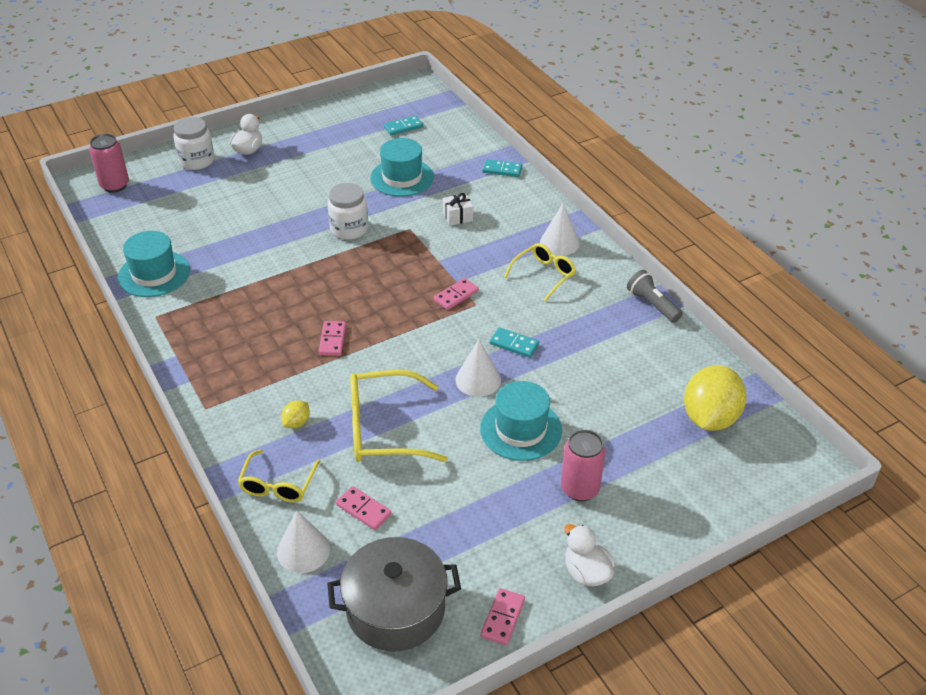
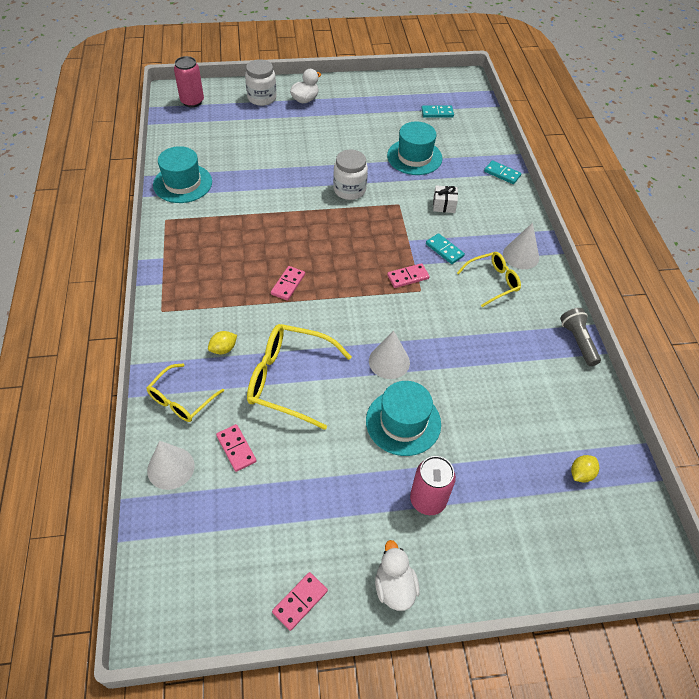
camera: 20 degrees right, 10 degrees up
grey pot [327,537,461,652] -> none
turquoise domino [490,327,539,358] -> turquoise domino moved to [426,233,465,264]
yellow lemon [684,365,747,431] -> yellow lemon [571,455,599,482], size x0.43

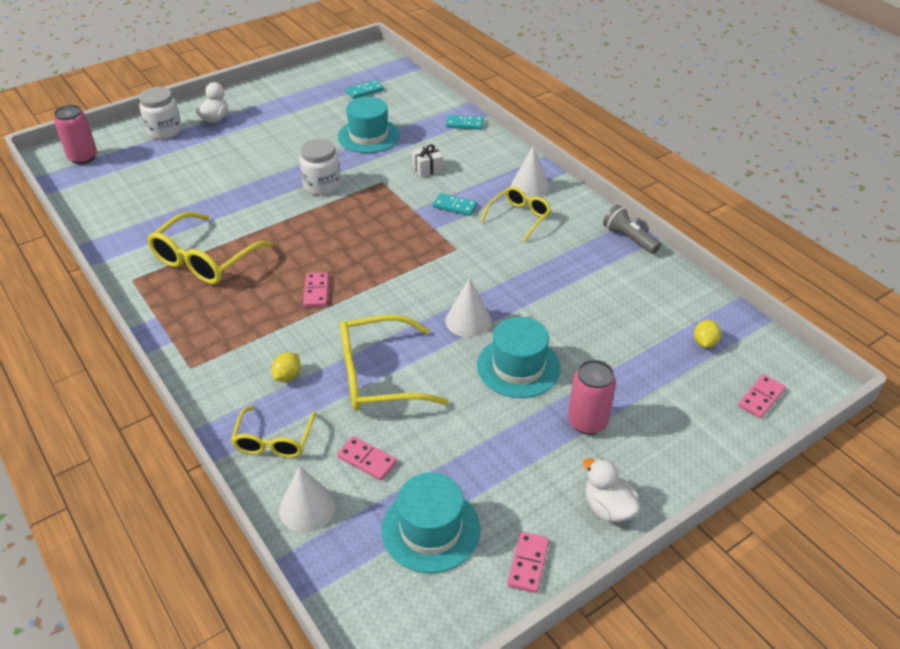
camera: 25 degrees left, 10 degrees down
turquoise hat [153,146,212,203] -> turquoise hat moved to [381,473,480,573]
pink domino [387,263,430,288] -> pink domino moved to [738,374,786,418]
none -> yellow glasses [147,212,273,284]

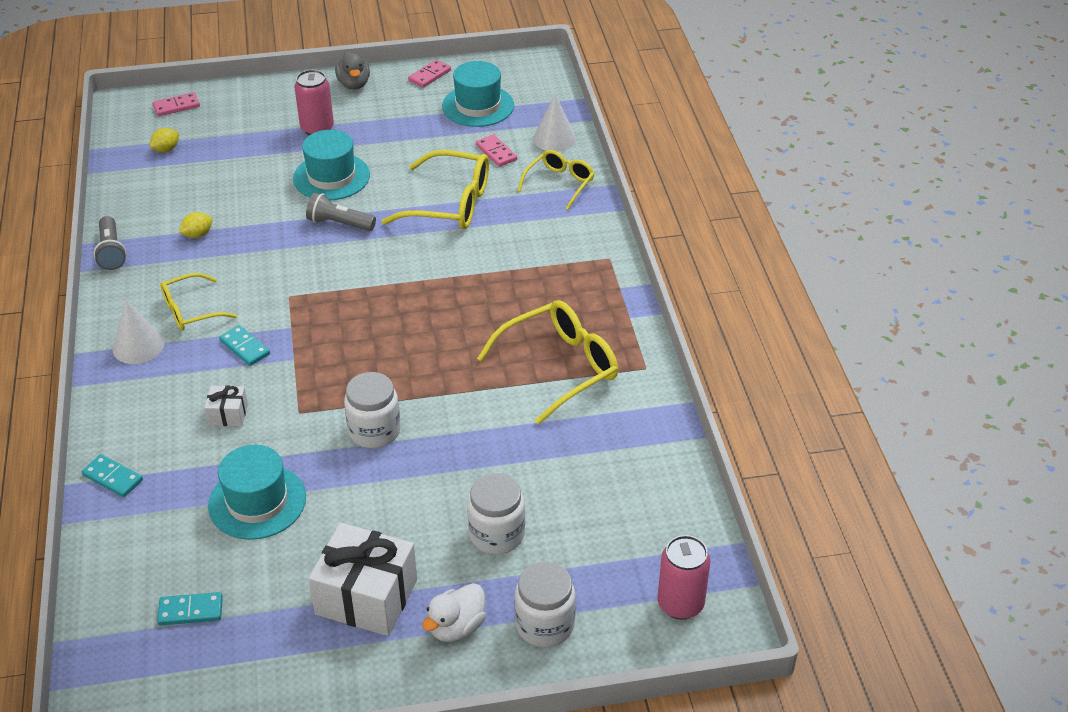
camera: 155 degrees left, 0 degrees up
yellow lemon [271,352,301,382] -> yellow lemon moved to [179,212,212,238]
pink domino [303,272,329,307] -> none
white cone [446,278,492,337] -> grey flashlight [306,193,376,231]
white duck [583,458,640,522] -> grey duck [335,52,370,90]
none -> white gift [308,523,417,636]
none -> white jar [467,473,525,555]

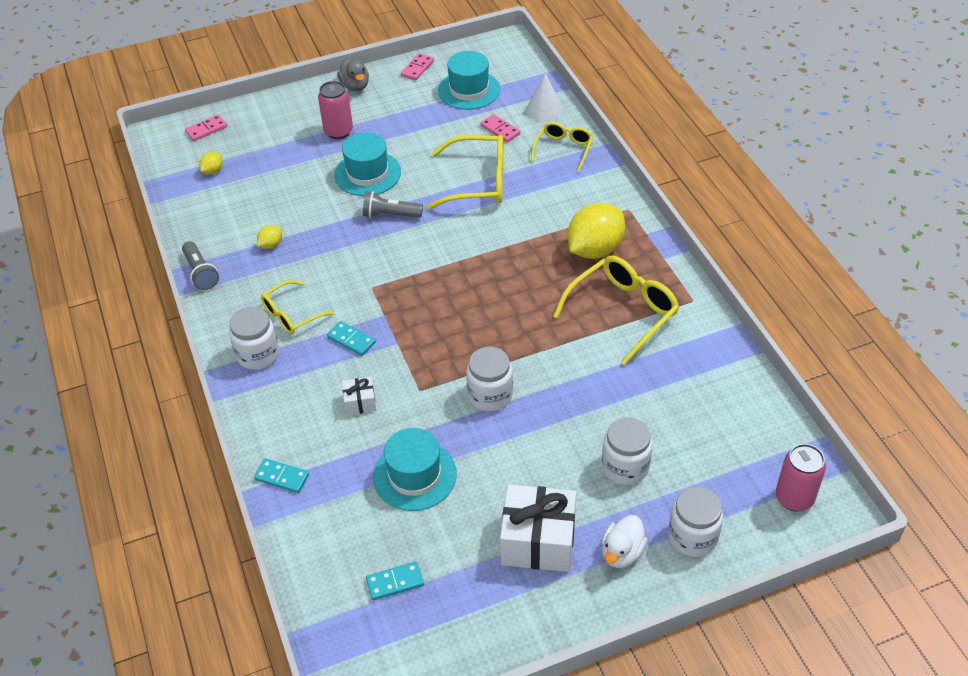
camera: 10 degrees left, 5 degrees up
white cone [113,300,164,364] -> white jar [229,307,279,370]
none -> yellow lemon [568,203,625,259]

